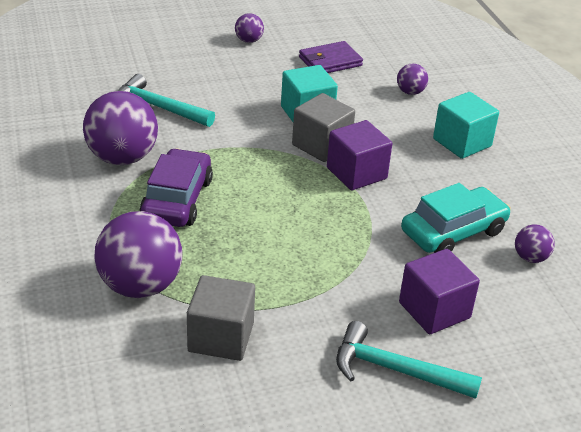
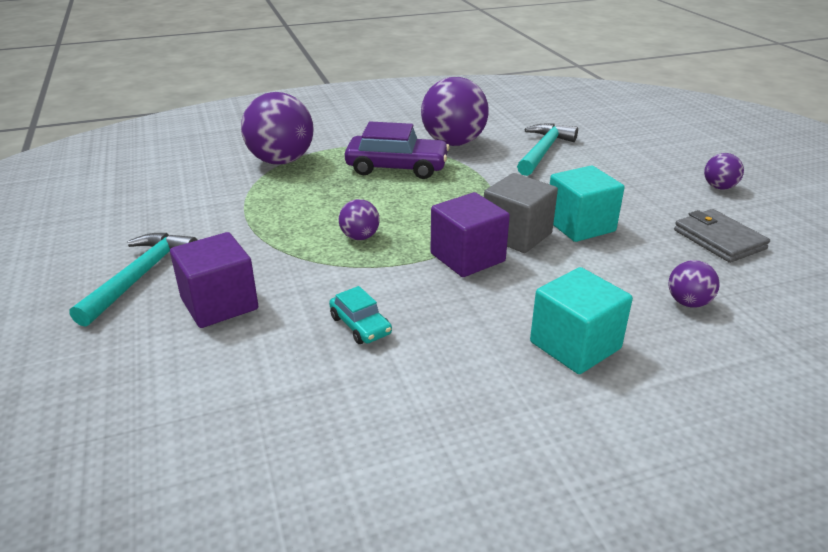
camera: 90 degrees right, 5 degrees down
grey cube [187,275,255,361] -> none
purple wallet [299,41,363,73] -> grey wallet [674,209,770,263]
turquoise car [401,183,511,253] -> turquoise car [329,286,392,344], size x0.52
purple ball [515,224,555,263] -> purple ball moved to [339,199,380,240]

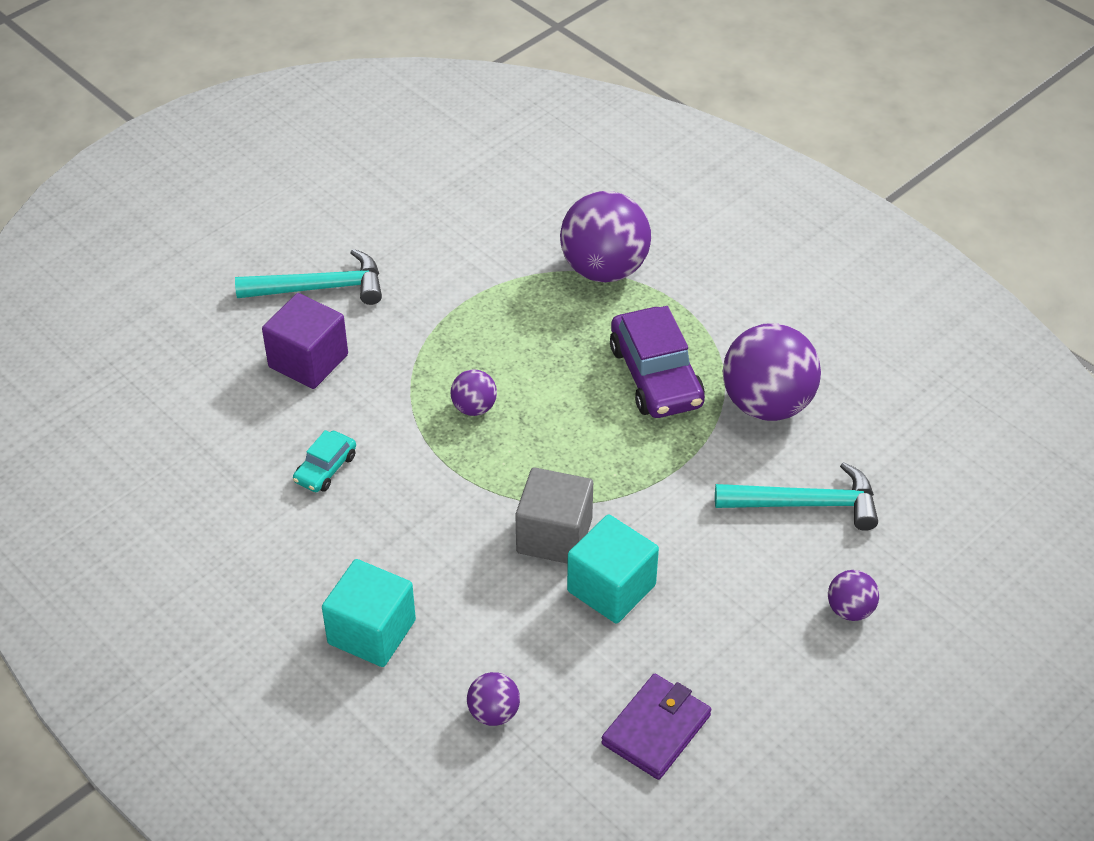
camera: 65 degrees right, 15 degrees up
purple cube [430,192,510,277] -> none
grey wallet [674,209,770,263] -> purple wallet [601,674,711,780]
purple ball [704,153,744,189] -> purple ball moved to [828,570,879,621]

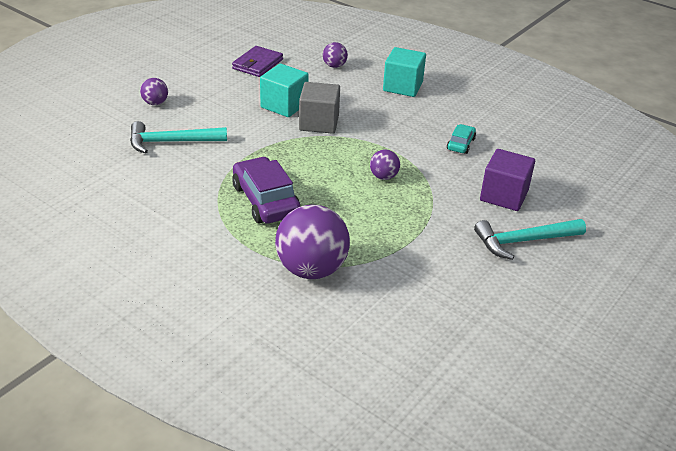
camera: 170 degrees right, 10 degrees down
purple ball [723,323,821,421] -> none

